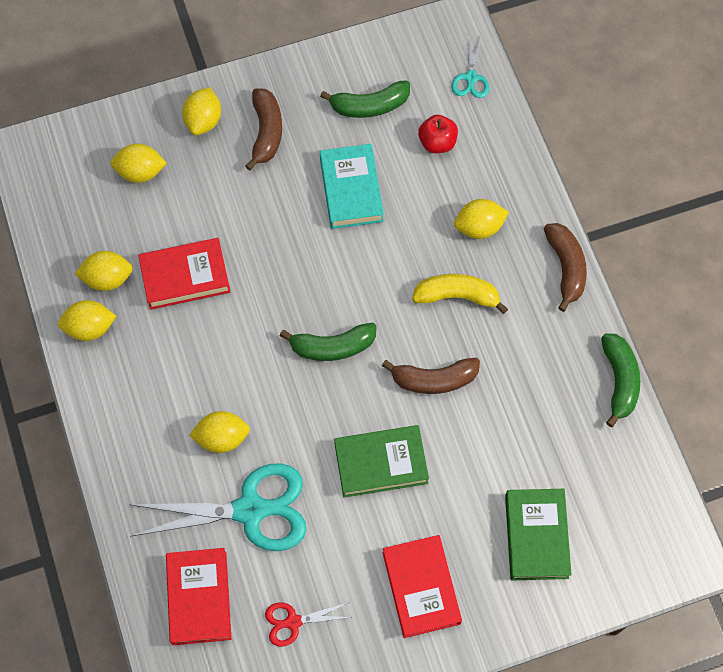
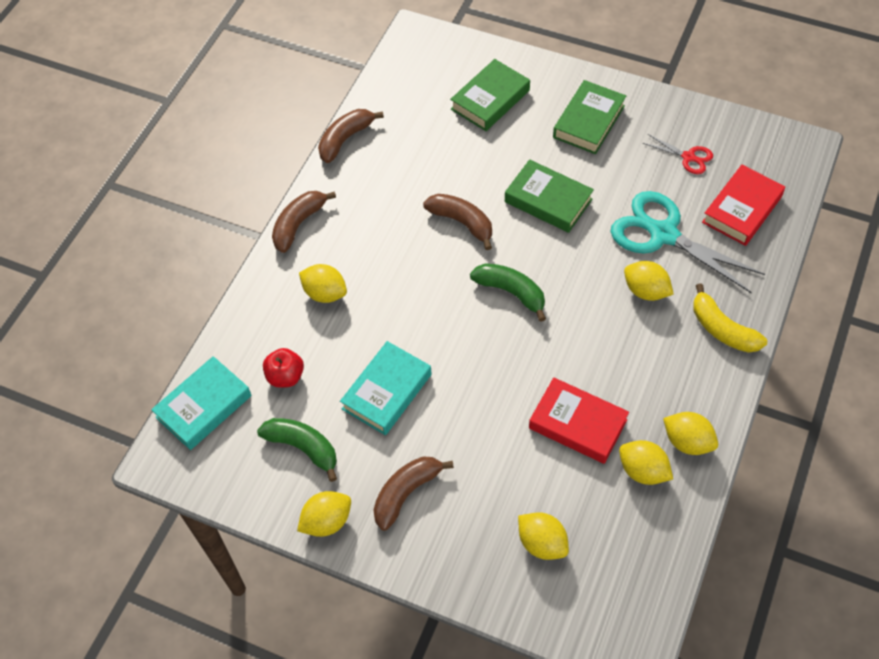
camera: 135 degrees left, 10 degrees down
yellow lemon [182,87,221,135] -> yellow lemon moved to [297,491,351,537]
red book [383,535,462,638] -> green book [553,80,626,154]
yellow banana [412,274,508,314] -> yellow banana moved to [693,283,767,353]
turquoise scissors [452,35,490,98] -> turquoise book [151,356,252,450]
green banana [601,333,640,427] -> brown banana [318,109,384,163]

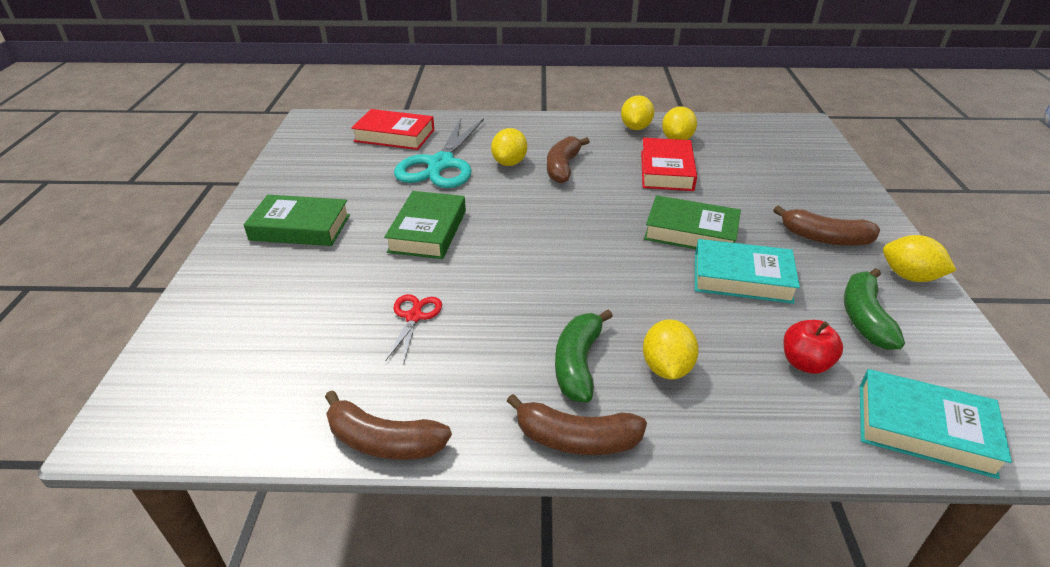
camera: 115 degrees left, 20 degrees down
brown banana [423,194,492,250] -> brown banana moved to [547,136,590,184]
green book [450,59,530,131] -> green book moved to [644,195,741,249]
green banana [470,263,546,322] -> green banana moved to [555,310,613,402]
yellow lemon [518,512,569,560] -> none
red scissors [642,134,713,174] -> red scissors moved to [385,294,442,364]
yellow banana [693,283,767,353] -> none

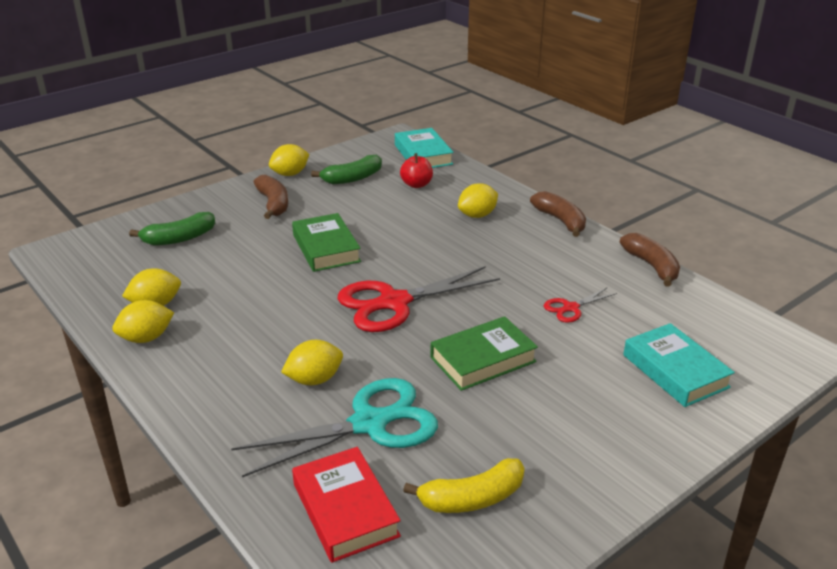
camera: 130 degrees left, 5 degrees down
green book [244,195,350,246] -> none
brown banana [547,136,590,184] -> none
green banana [555,310,613,402] -> green banana moved to [129,212,215,246]
red book [641,138,697,191] -> none
turquoise book [695,239,800,304] -> turquoise book moved to [623,323,735,407]
yellow lemon [883,235,957,282] -> yellow lemon turned 60 degrees clockwise [269,144,309,176]
none -> red scissors [338,266,500,332]
none -> yellow banana [403,458,525,513]

